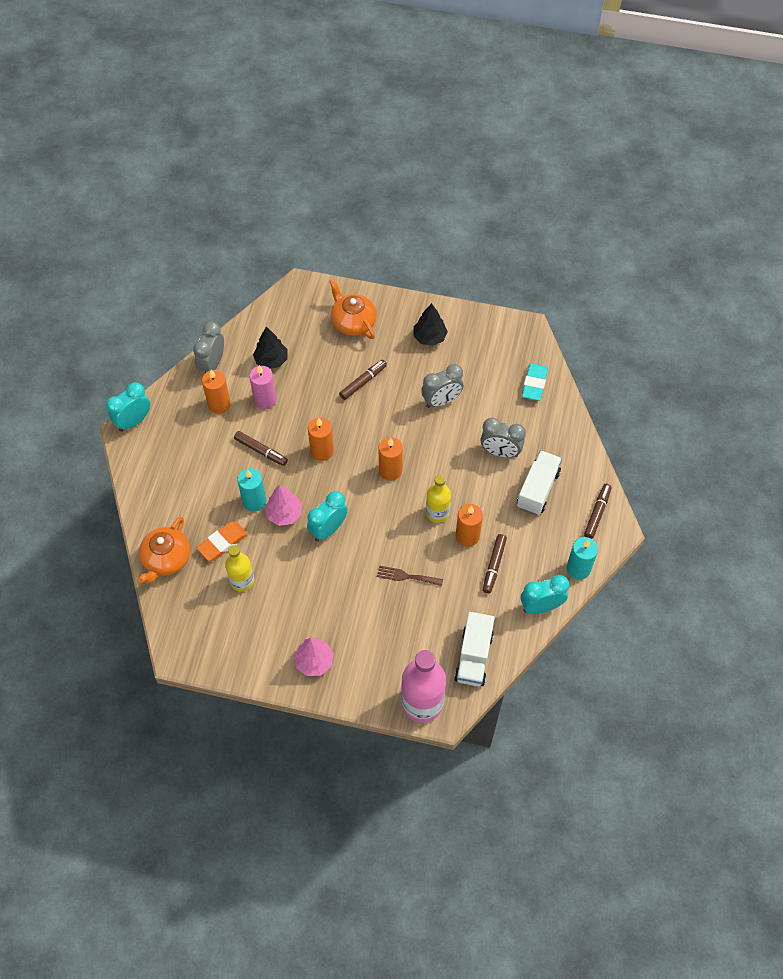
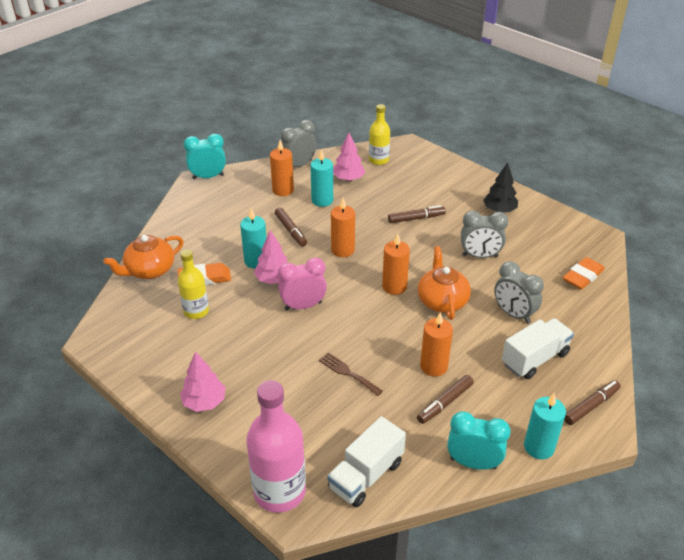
camera: 30 degrees right, 20 degrees down
pink candle [249,365,277,409] -> turquoise candle [310,149,333,207]
black tree [253,327,288,369] -> pink tree [333,133,365,181]
turquoise clock [307,491,348,541] -> pink clock [278,257,327,311]
orange teapot [330,279,377,339] -> orange teapot moved to [418,246,471,320]
yellow bottle [426,475,451,523] -> yellow bottle moved to [369,104,390,165]
turquoise eraser [522,363,548,401] -> orange eraser [563,257,605,290]

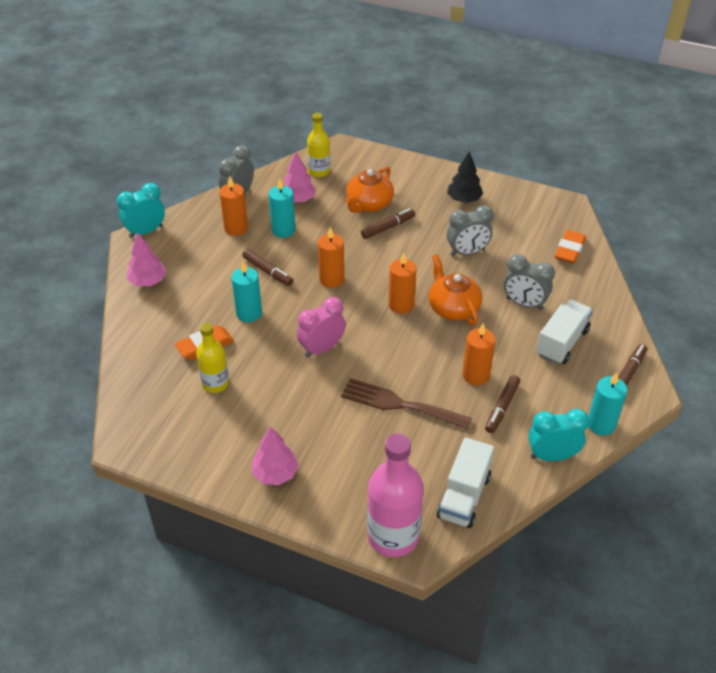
camera: 20 degrees left, 5 degrees up
orange teapot [103,235,183,279] -> orange teapot moved to [345,166,394,213]
pink tree [254,230,288,284] -> pink tree moved to [127,232,167,286]
brown fork [319,353,383,396] -> brown fork [341,378,472,430], size x1.74

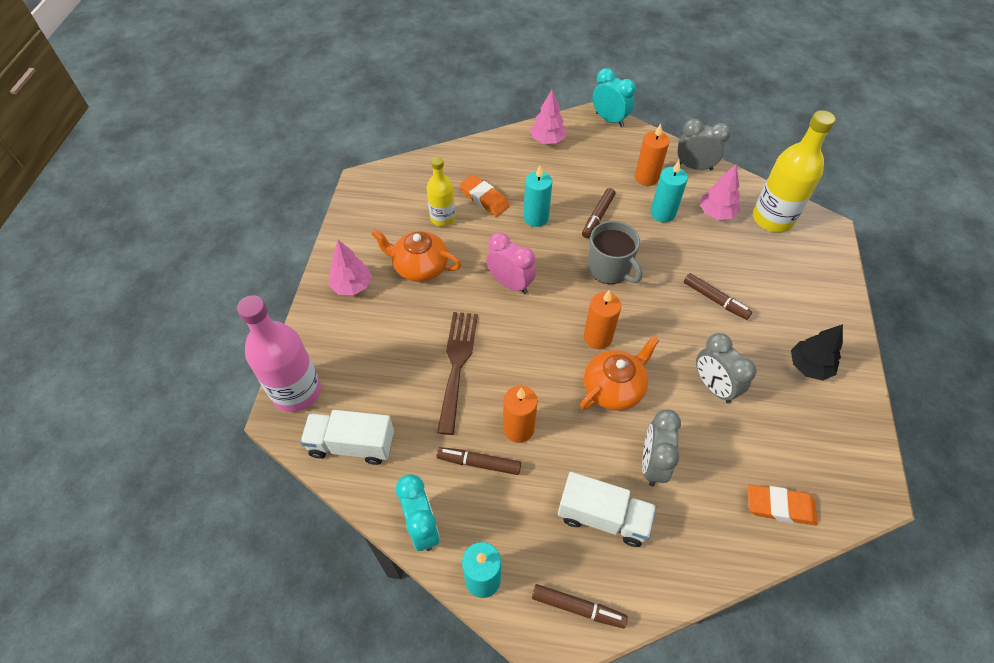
camera: 75 degrees right, 10 degrees up
yellow bottle [307,113,330,177] -> yellow bottle [753,110,836,233], size x1.65
orange candle [318,227,344,288] -> grey mug [588,221,642,284]
orange teapot [345,166,394,213] -> orange teapot moved to [371,229,461,282]

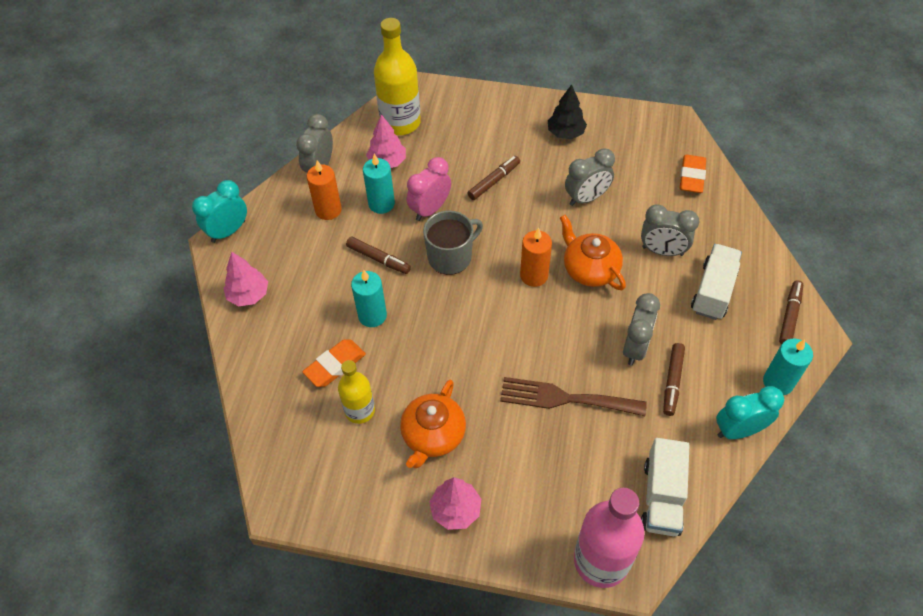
camera: 85 degrees left, 0 degrees up
pink clock [486,232,536,294] -> pink clock moved to [407,157,451,221]
orange candle [503,386,538,443] -> grey clock [623,293,660,365]

